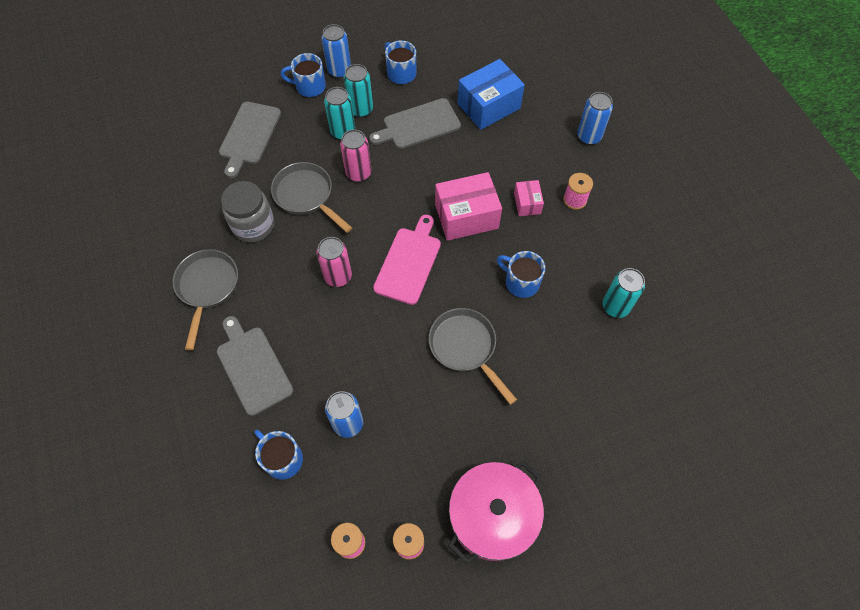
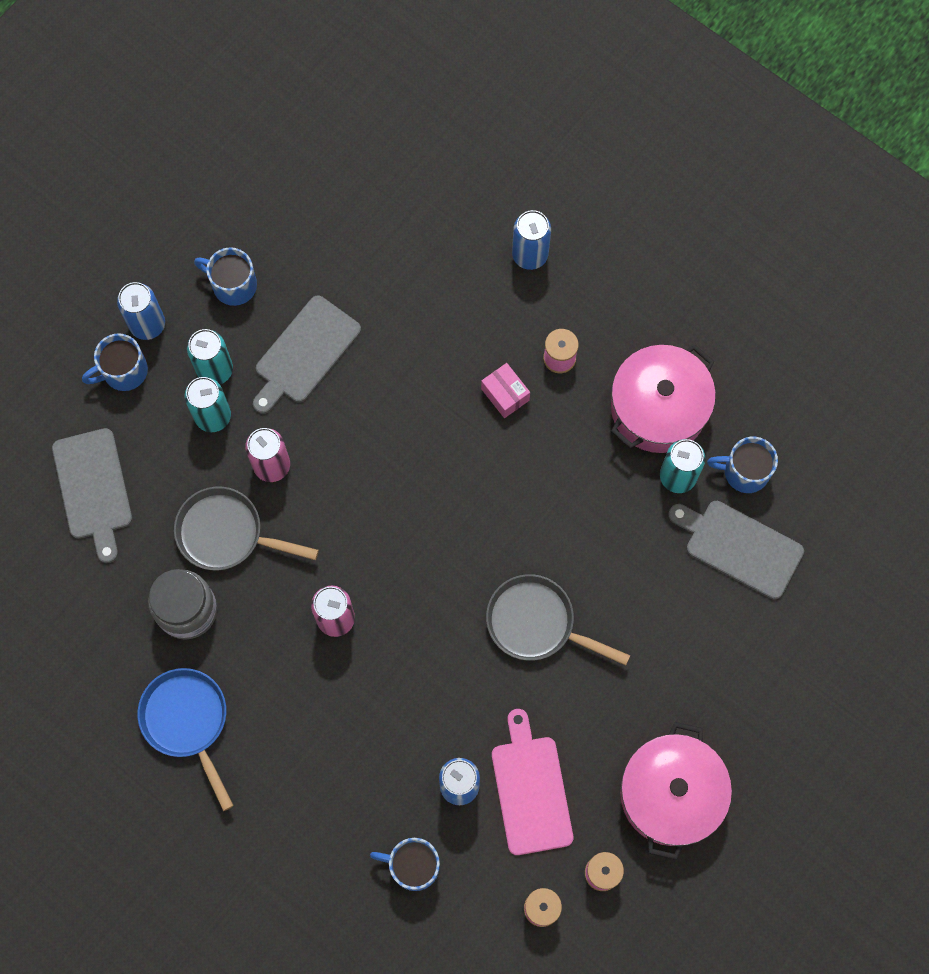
camera: 30 degrees left, 10 degrees up
grey pan [172,249,238,350] -> blue pan [137,668,234,811]
grey cutting board [217,316,293,416] -> grey cutting board moved to [668,501,804,599]
pink cutting board [373,215,441,305] -> pink cutting board moved to [492,709,573,855]
pink box [435,172,502,241] -> none
blue box [458,59,525,130] -> none
blue mug [497,251,545,298] -> blue mug moved to [707,437,778,493]
none -> pink pot [611,345,716,453]

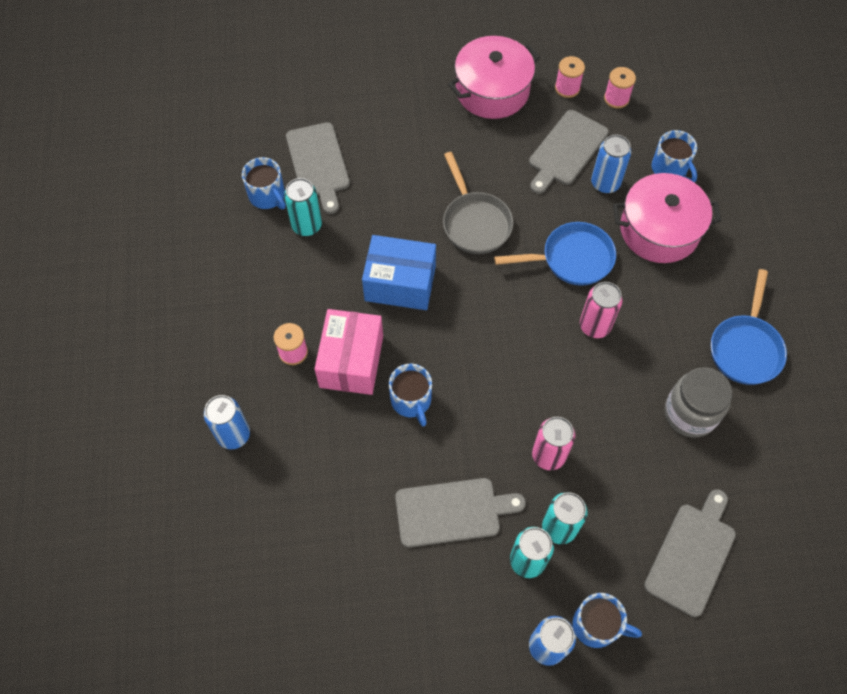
camera: 135 degrees left, 10 degrees down
grey pan [174,487,319,570] -> none
blue mug [194,247,257,306] -> blue mug moved to [389,364,432,427]
pink box [481,363,530,418] -> pink box [315,309,383,395], size x1.91
pink cutting board [492,709,573,855] -> grey cutting board [529,110,609,194]
pink pot [611,345,716,453] -> pink pot moved to [613,173,721,263]
none -> blue box [362,235,436,310]
none -> blue pan [494,222,616,286]

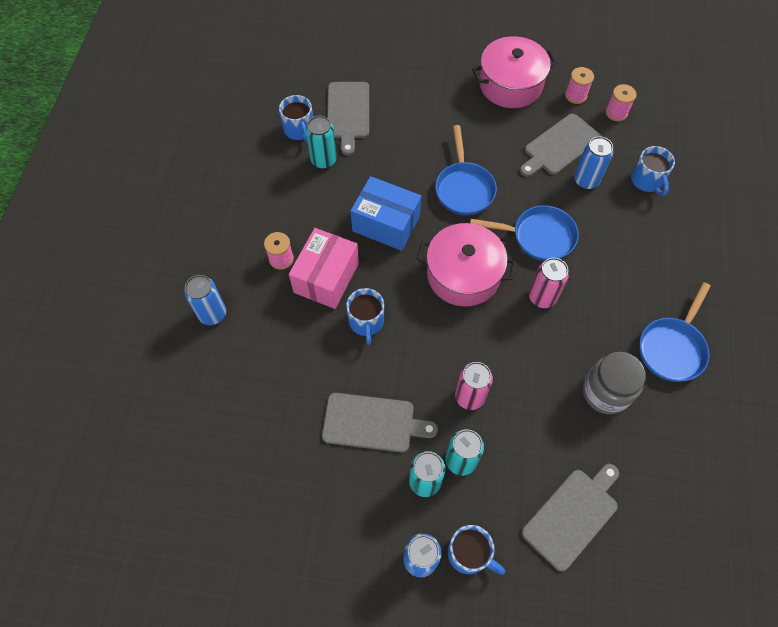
camera: 15 degrees right, 0 degrees up
grey pan [443,152,514,254] -> blue pan [435,125,497,215]
pink pot [613,173,721,263] -> pink pot moved to [417,223,516,307]

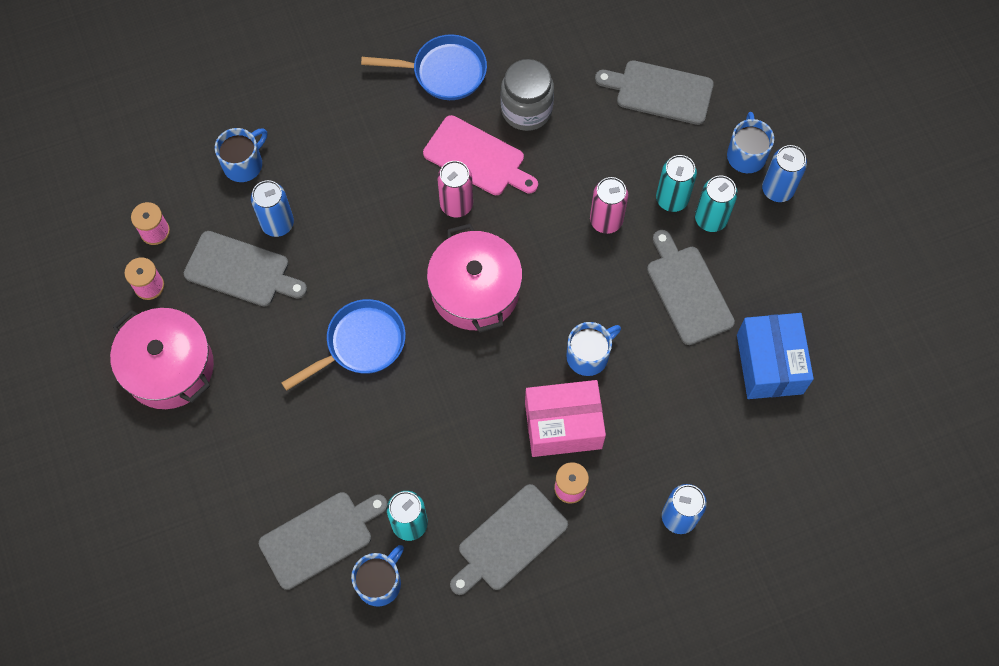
camera: 120 degrees left, 5 degrees up
blue box [351,176,421,251] -> blue box moved to [737,313,814,399]
blue pan [470,205,579,261] -> none
none -> pink cutting board [423,115,538,195]
none -> grey cutting board [450,484,568,595]

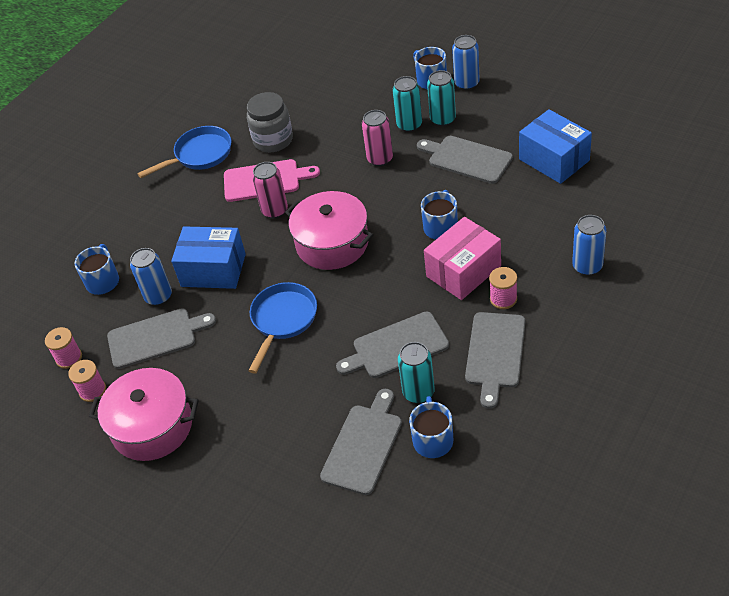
camera: 30 degrees left, 20 degrees down
grey cutting board [595,60,714,125] -> grey cutting board moved to [336,312,449,378]
none -> blue box [171,226,246,289]

